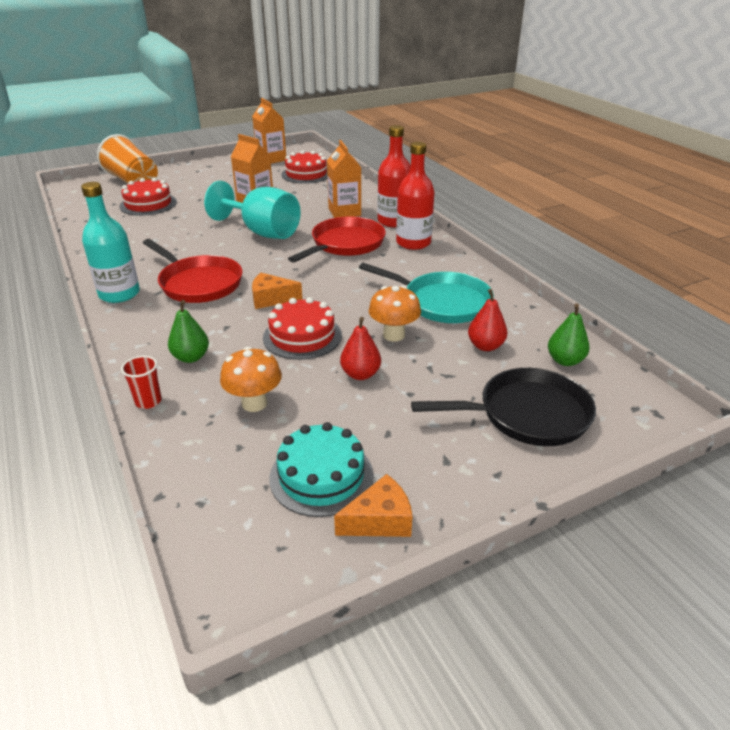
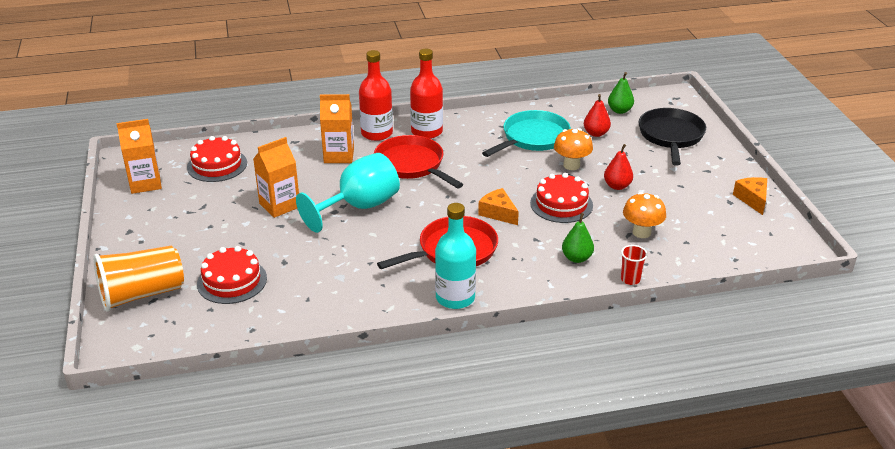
camera: 75 degrees left, 0 degrees up
orange cheese [252,273,302,309] -> orange cheese turned 120 degrees clockwise [478,188,519,225]
turquoise cake [269,422,374,517] -> none

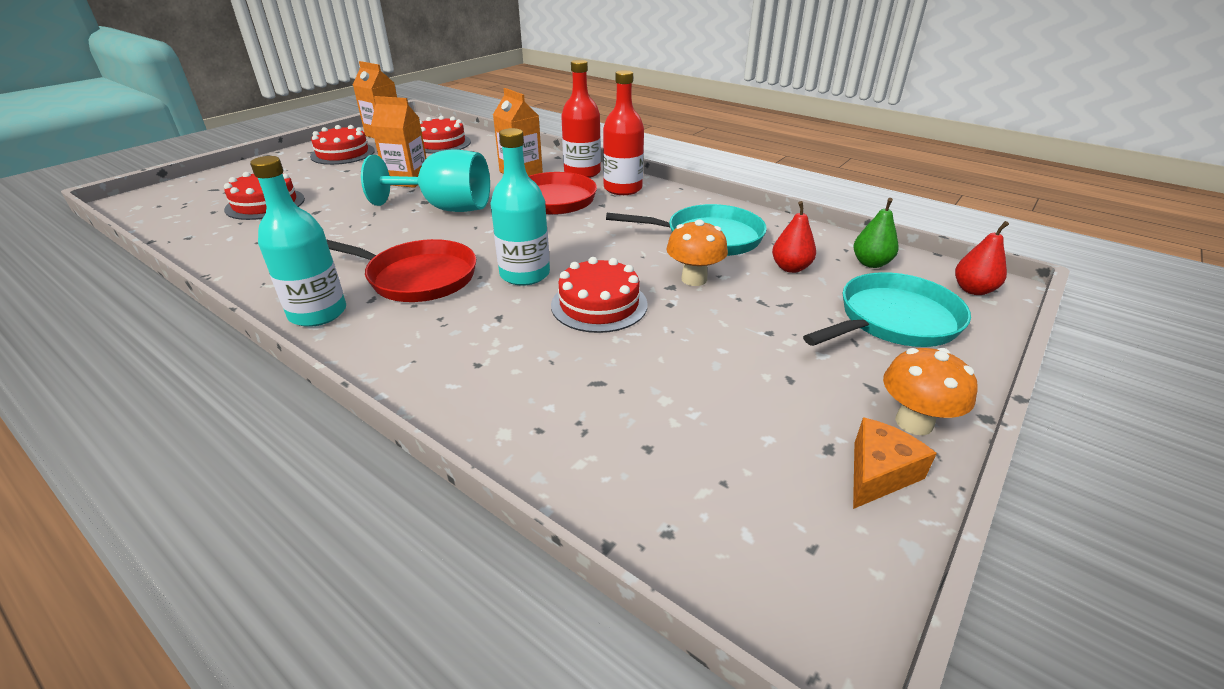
camera: 50 degrees right, 0 degrees up
orange cup [93,246,184,311] -> none
orange cheese [478,188,519,225] -> turquoise bottle [490,128,550,286]
green pear [562,213,594,263] -> none
red pear [604,144,633,190] -> red pear moved to [955,221,1009,295]
red cup [621,245,648,285] -> none
orange mushroom [623,192,666,238] -> orange mushroom moved to [883,348,978,435]
black pan [638,108,706,166] -> turquoise pan [803,272,971,347]
none -> red cake [310,125,375,165]

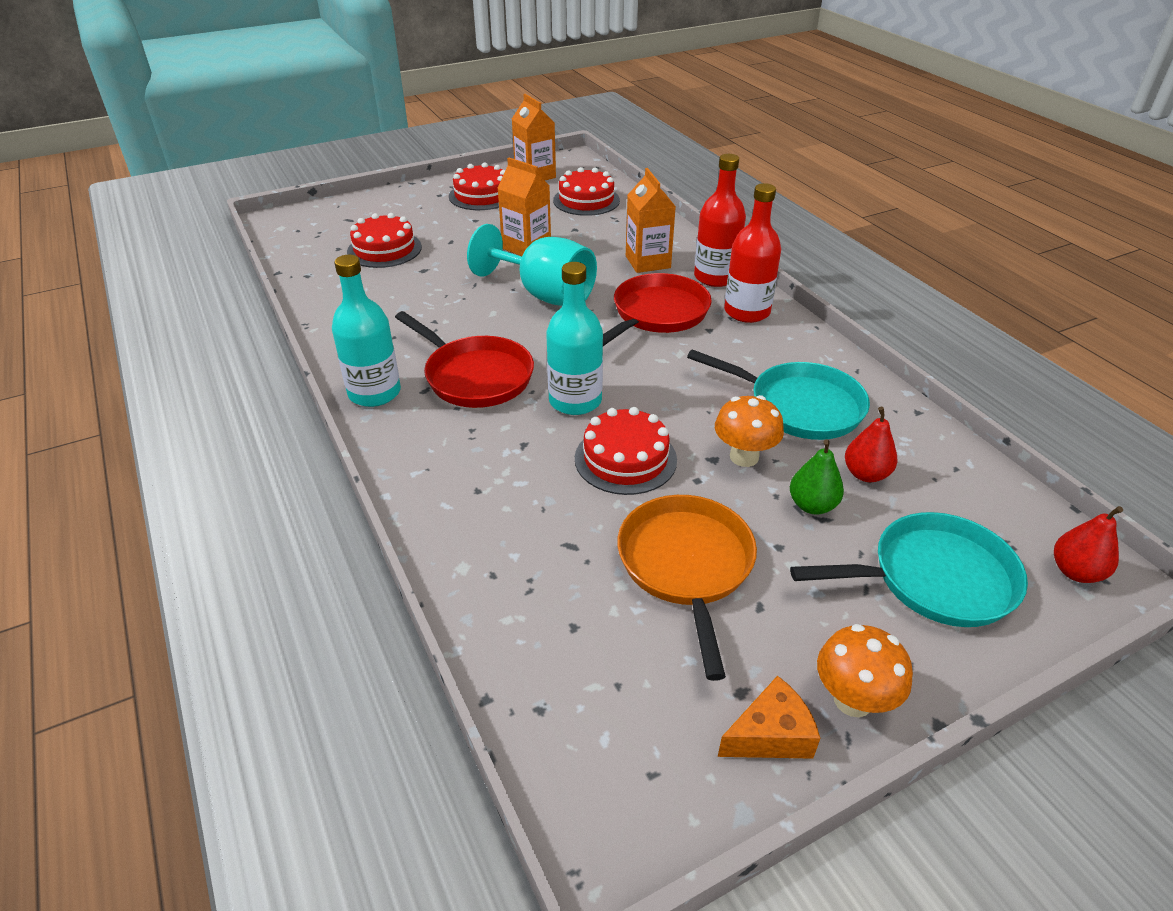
camera: 25 degrees right, 5 degrees up
green pear [854,198,899,268] -> green pear moved to [790,439,844,515]
none -> orange pan [617,495,757,681]

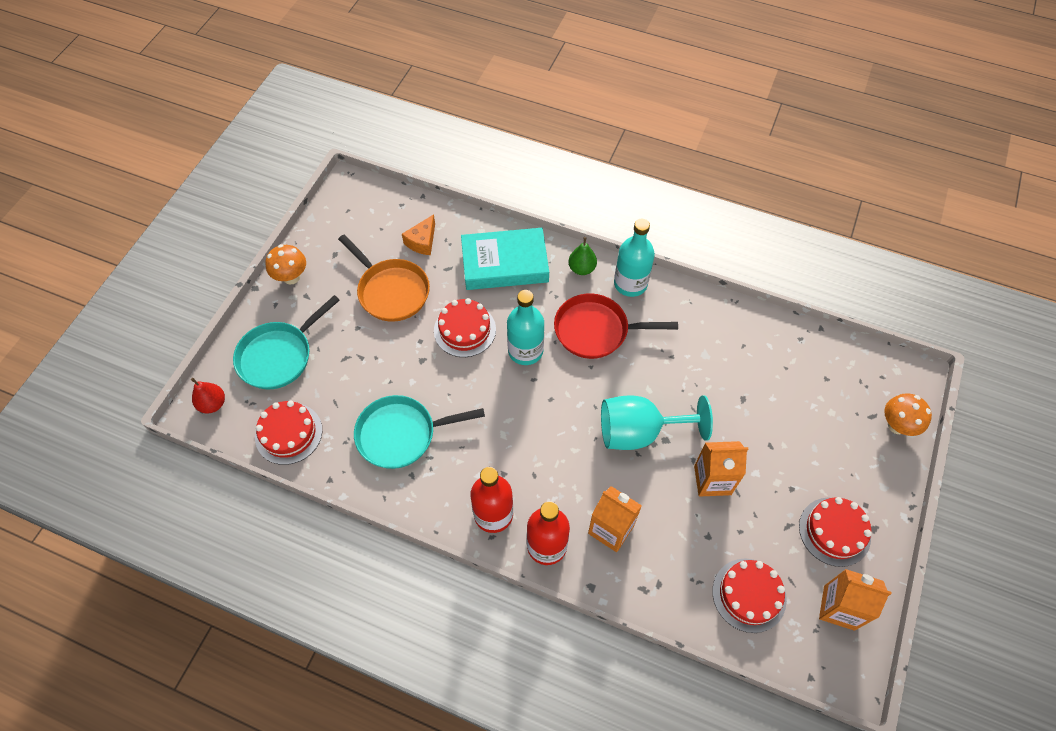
camera: 140 degrees right, 20 degrees up
red cake [347,213,422,268] -> red cake moved to [255,400,322,465]
red pan [603,273,712,346] -> none
orange mushroom [715,395,784,467] -> orange mushroom moved to [884,393,932,436]
orange cheese [718,675,820,759] -> orange cheese moved to [402,214,435,255]
green pear [790,439,844,515] -> green pear moved to [568,237,597,275]
red pear [845,407,897,482] -> none
none -> turquoise book [461,228,549,290]

